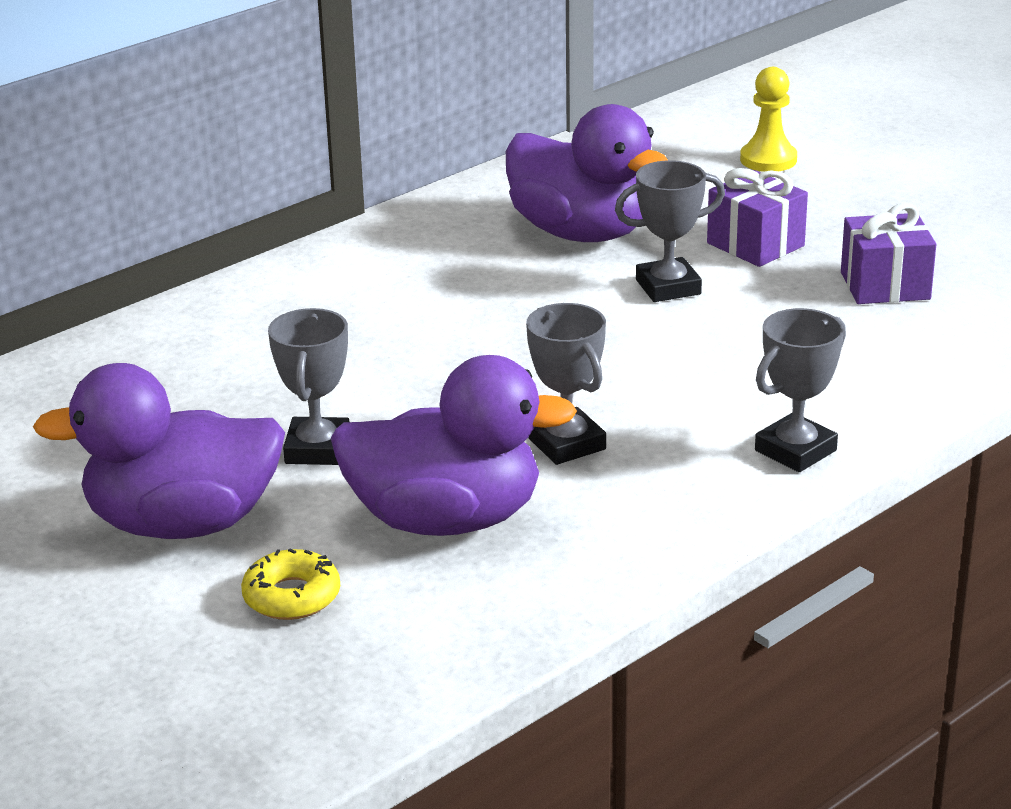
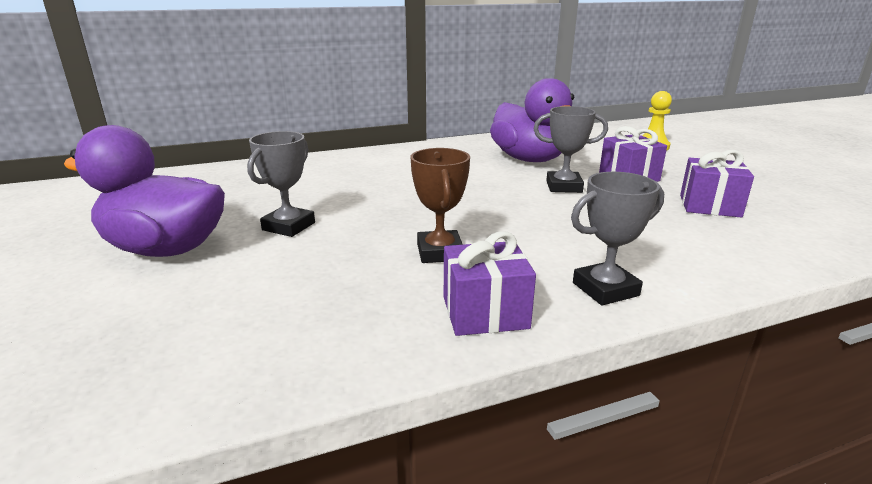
camera: 20 degrees right, 5 degrees down
yellow donut [241,548,340,620] -> none
purple duck [331,355,577,536] -> none
grey trophy [526,303,606,465] -> brown trophy [410,148,470,263]
none -> purple gift [444,231,536,336]

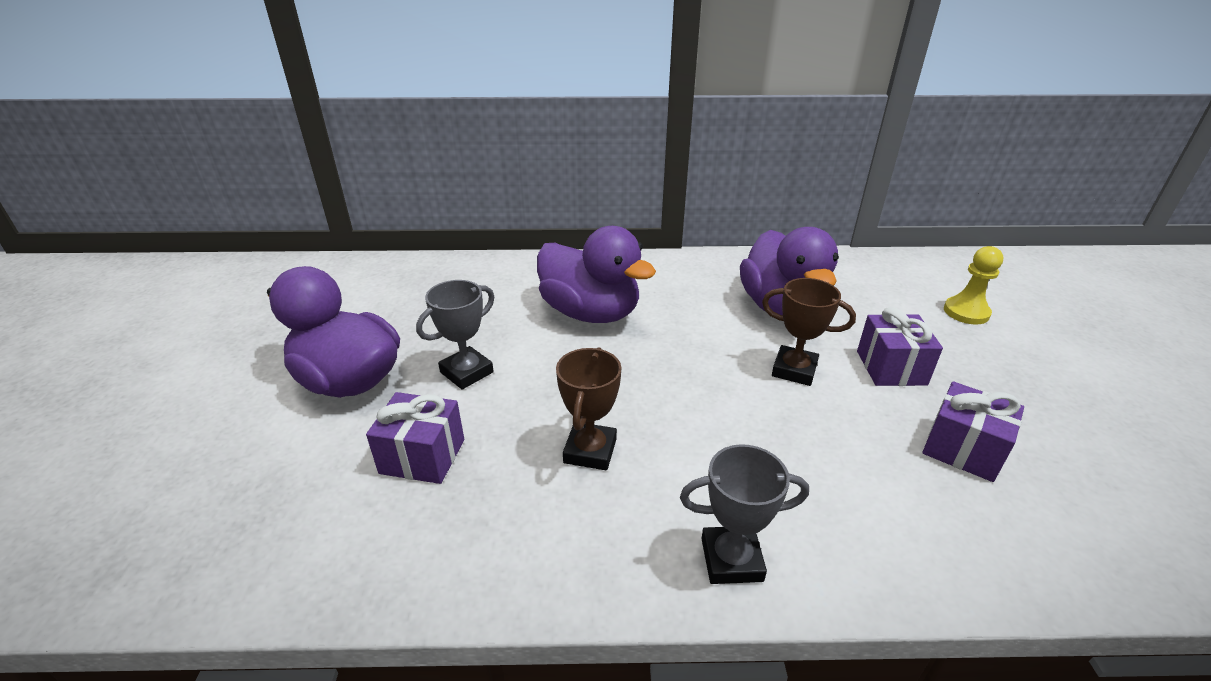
camera: 20 degrees right, 10 degrees up
purple gift [444,231,536,336] -> purple gift moved to [366,392,464,484]
grey trophy [533,106,608,193] -> brown trophy [762,278,856,386]
none -> purple duck [537,226,656,323]

